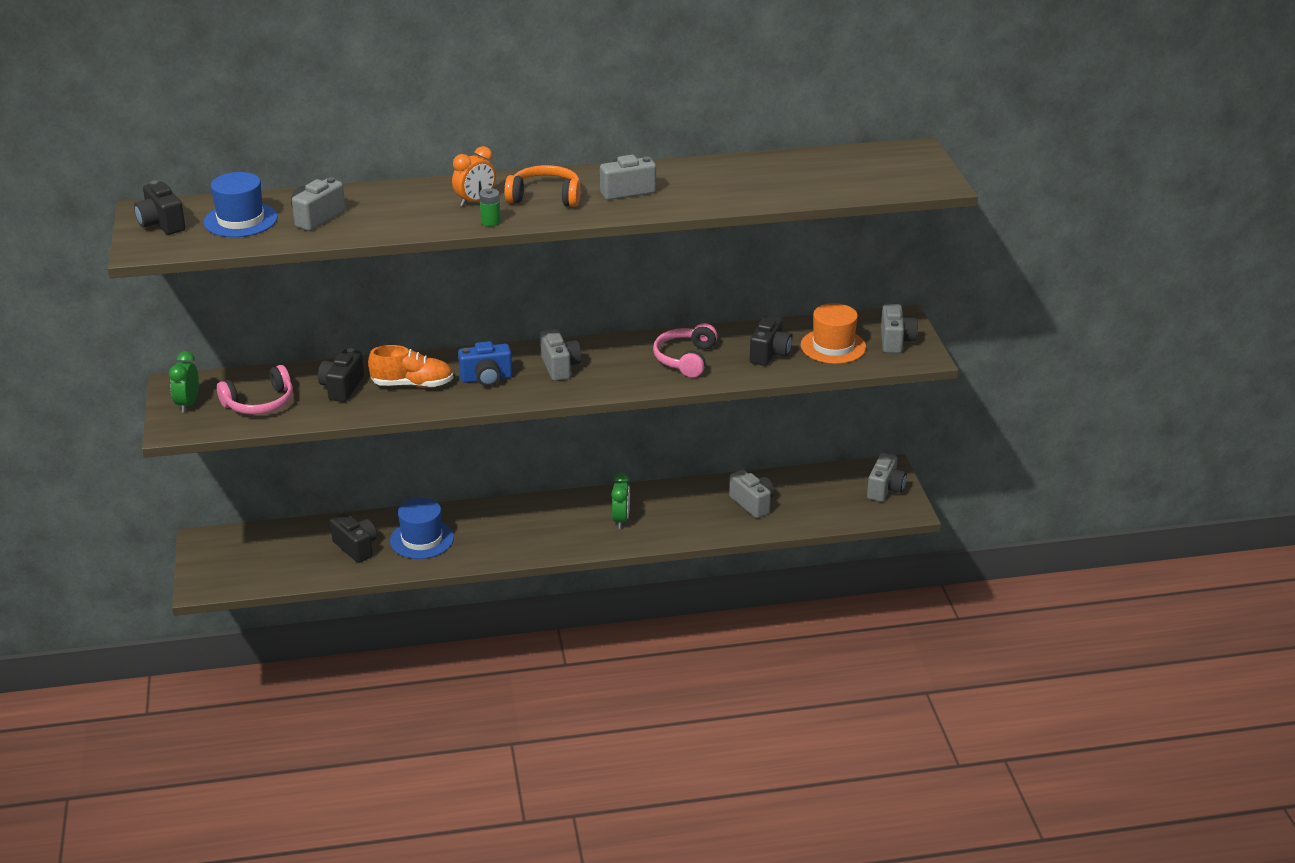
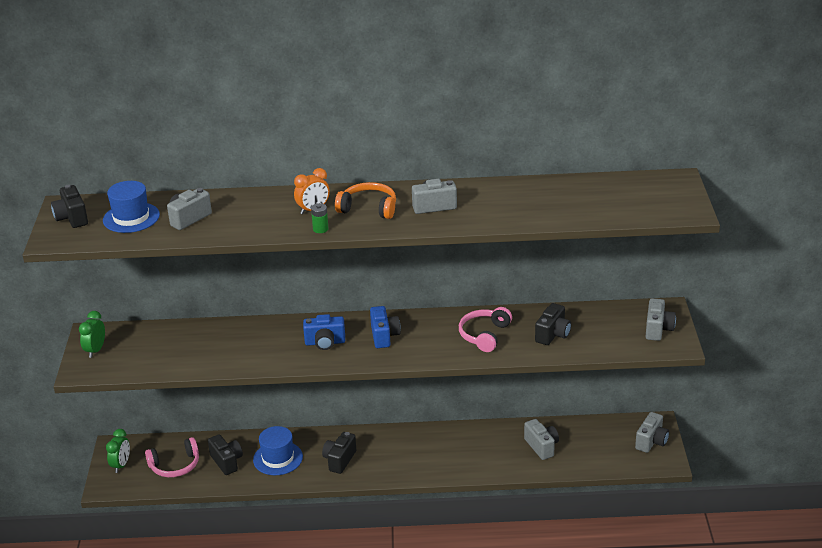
camera: 10 degrees right, 0 degrees up
pink headphones [217,365,293,414] -> pink headphones moved to [145,437,199,477]
black camera [318,348,364,402] -> black camera moved to [322,432,356,474]
orange shoe [368,345,453,388] -> none
grey camera [540,329,582,381] -> blue camera [370,306,401,348]
green clock [611,472,630,529] -> green clock moved to [106,429,130,473]
orange hat [801,303,866,364] -> none

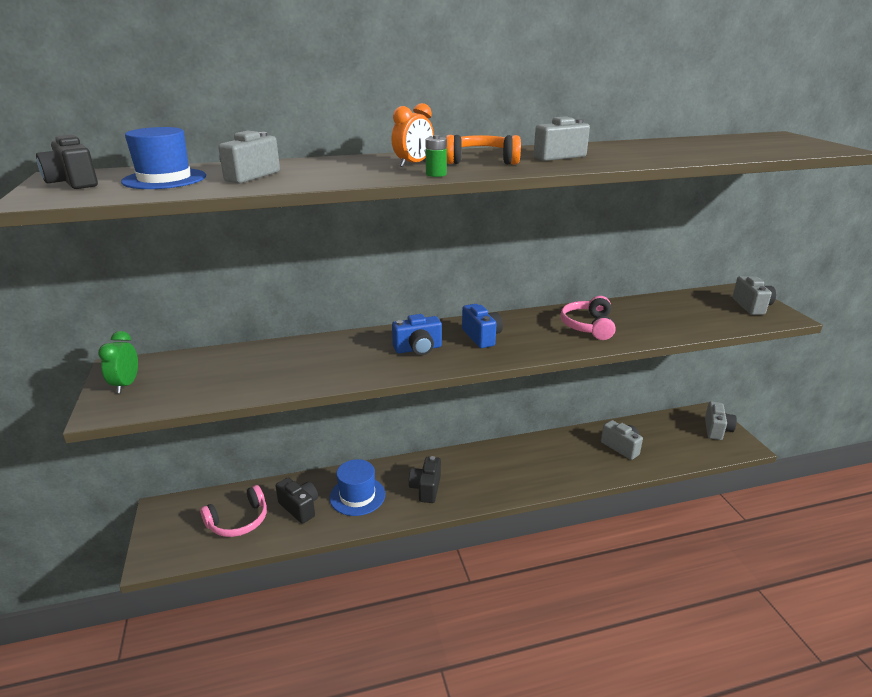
camera: 15 degrees left, 5 degrees down
green clock [106,429,130,473] -> none
black camera [535,303,571,345] -> none

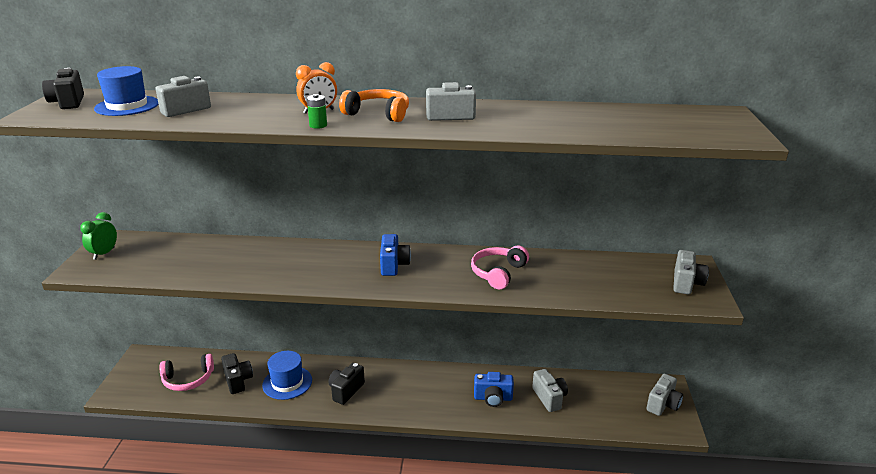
camera: 20 degrees right, 0 degrees up
blue camera [392,314,442,355] -> blue camera moved to [474,372,514,407]

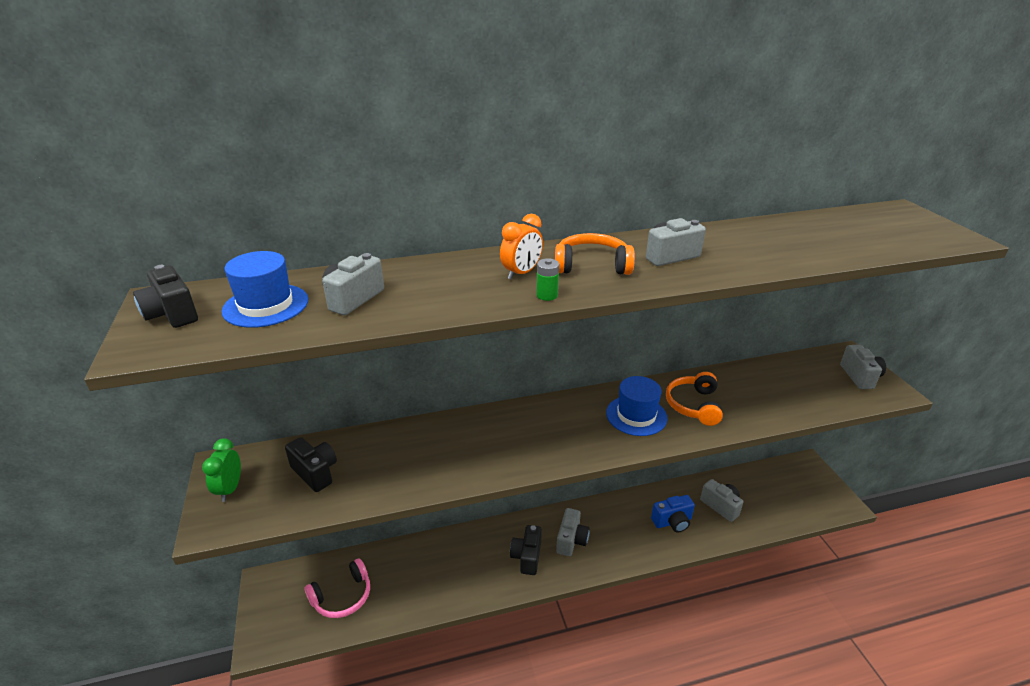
camera: 20 degrees left, 5 degrees up
black camera [221,353,253,394] -> black camera moved to [285,437,337,492]
blue hat [262,351,312,400] -> blue hat moved to [606,376,668,436]
blue camera [380,234,411,276] -> none
pink headphones [471,246,529,289] -> orange headphones [666,372,723,426]
grey camera [646,374,683,416] -> grey camera moved to [556,508,590,556]

